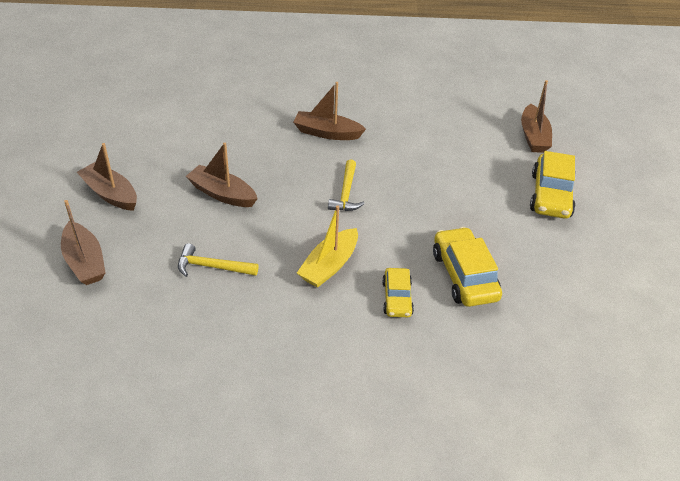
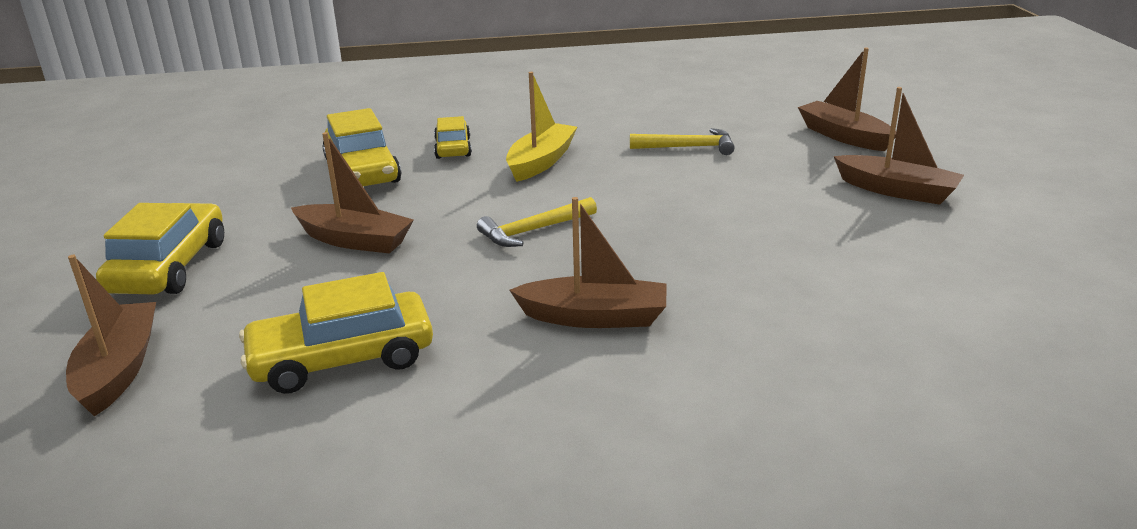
camera: 175 degrees right, 15 degrees down
brown boat [186,143,258,207] -> brown boat moved to [291,132,414,254]
yellow hammer [328,160,365,211] -> yellow hammer turned 120 degrees counterclockwise [477,197,597,247]
none -> yellow car [239,272,433,394]

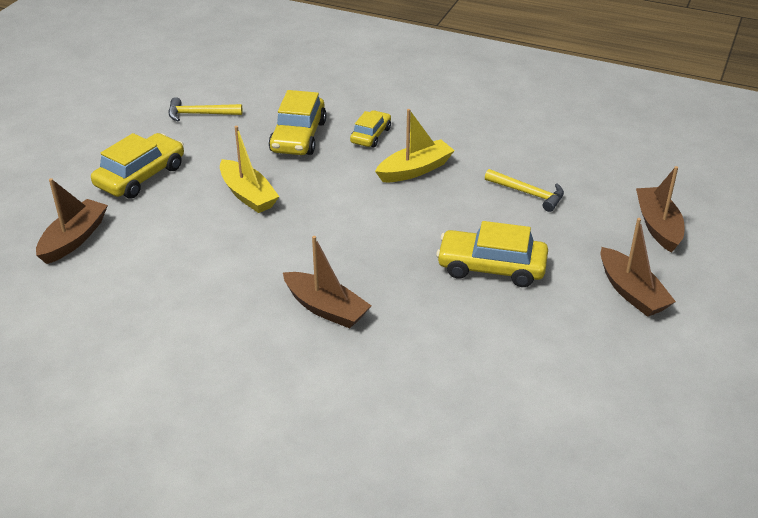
camera: 30 degrees right, 10 degrees up
yellow car [239,272,433,394] -> yellow car moved to [436,221,548,287]
brown boat [291,132,414,254] -> yellow boat [220,126,279,213]
yellow hammer [477,197,597,247] -> yellow hammer moved to [169,97,242,121]

